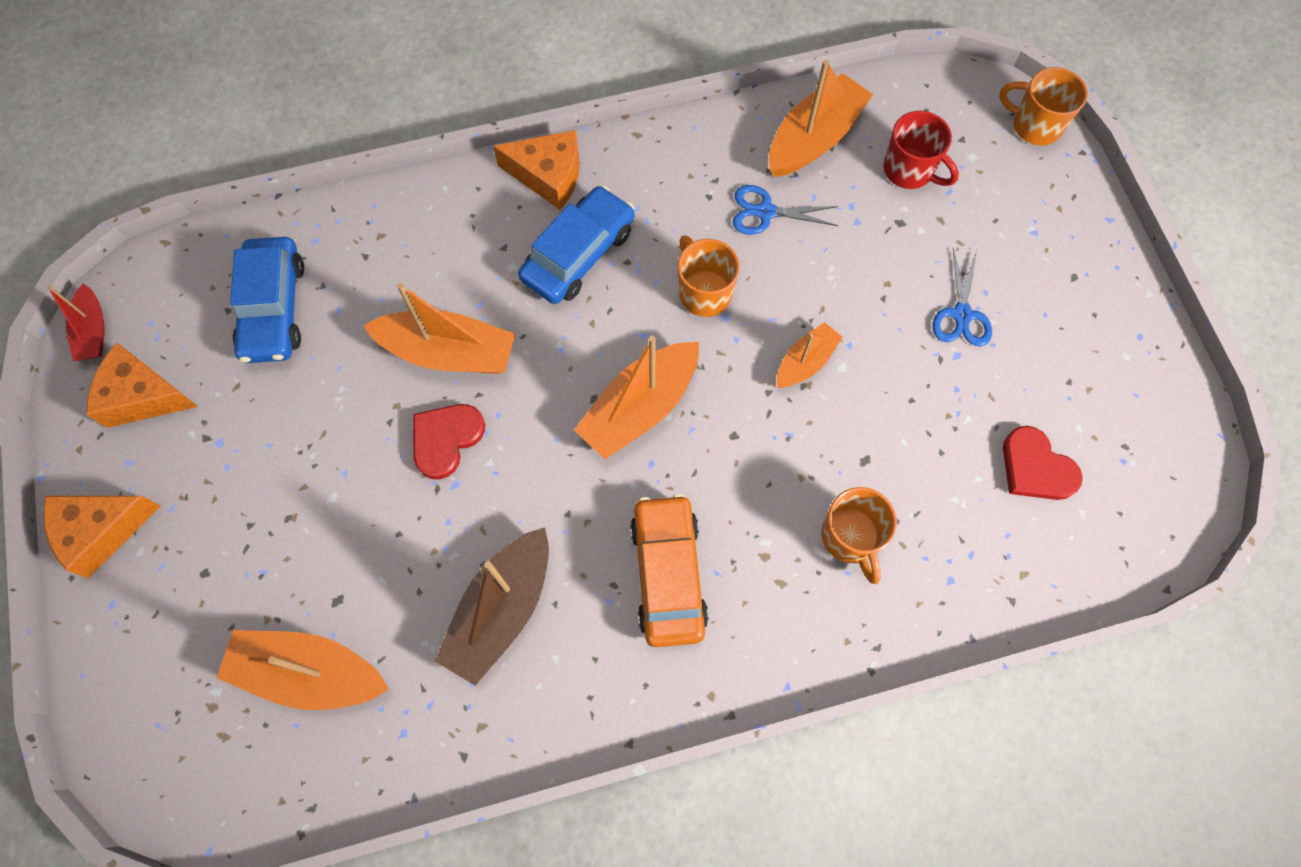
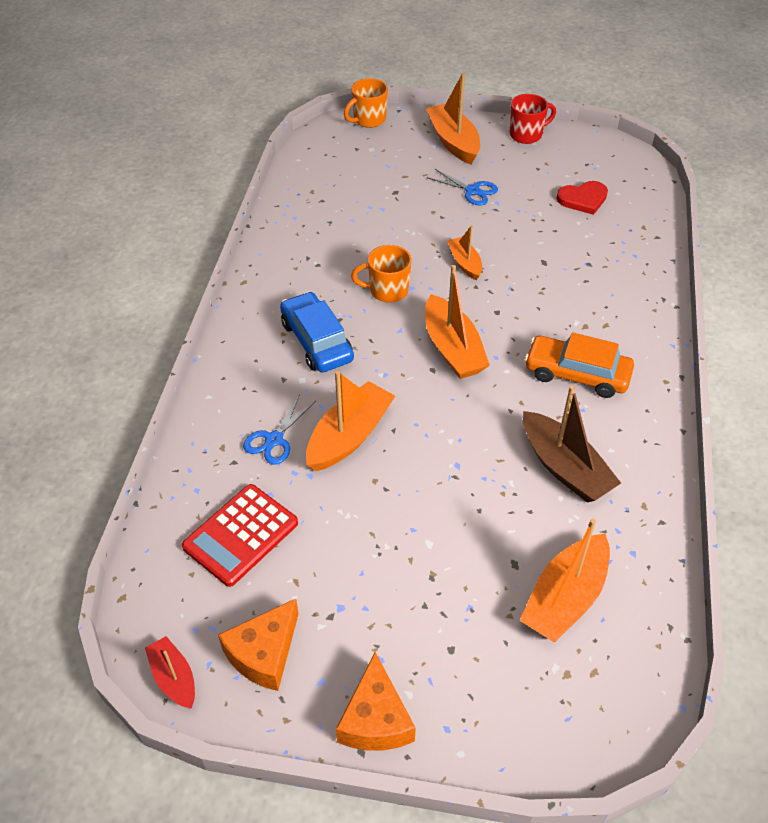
camera: 65 degrees left, 20 degrees down
red boat [47,284,105,361] -> red boat turned 135 degrees counterclockwise [145,636,195,709]
blue car [230,237,304,363] -> red calculator [182,484,298,587]
red heart [413,404,485,479] -> none
orange cheese [493,130,580,210] -> none
blue scissors [733,185,838,235] -> blue scissors moved to [243,394,316,465]
orange boat [769,60,873,177] -> orange boat moved to [426,73,480,165]
orange mug [822,487,897,584] -> none
red mug [883,111,959,189] -> red mug moved to [510,94,556,144]

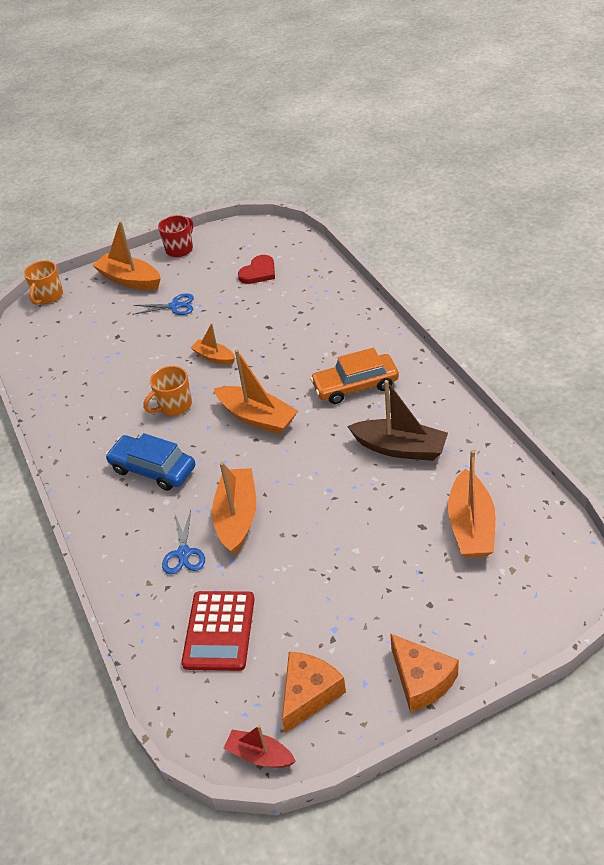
camera: 30 degrees left, 5 degrees down
orange cheese [218,599,299,691] -> orange cheese turned 150 degrees counterclockwise [282,652,346,733]

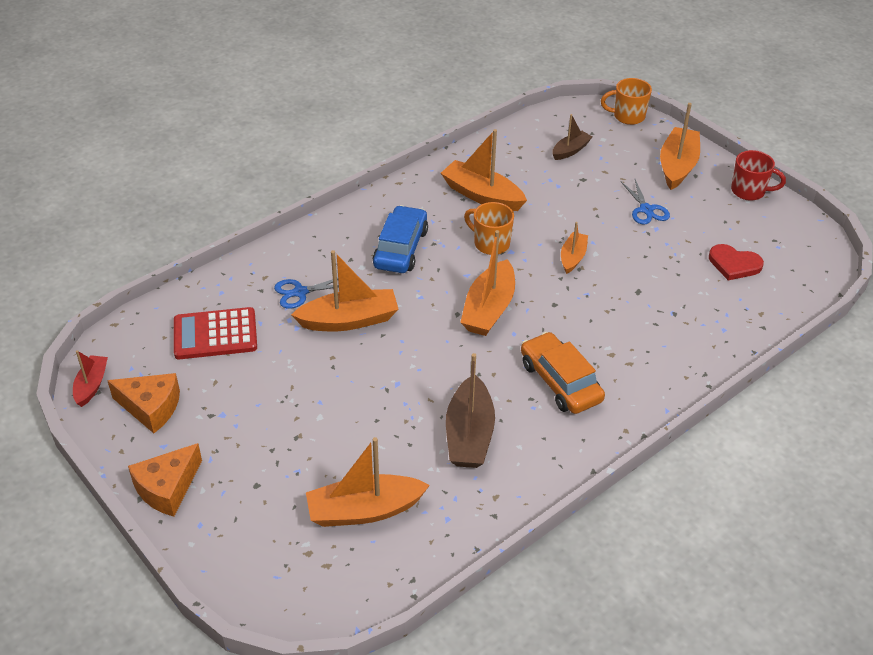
camera: 70 degrees right, 0 degrees up
none -> orange boat [441,129,527,211]
none -> brown boat [552,114,592,160]

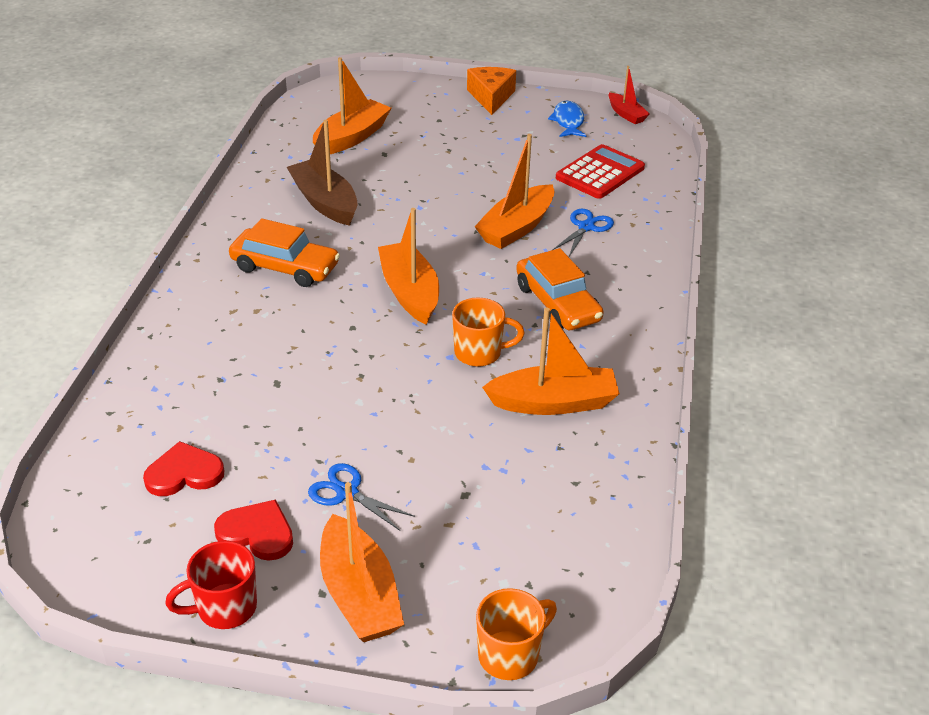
camera: 140 degrees right, 5 degrees down
orange cheese [107,373,180,433] -> blue fish [548,101,587,137]
blue car [373,205,428,273] -> orange car [516,248,604,330]
brown boat [552,114,592,160] -> none
orange boat [561,222,588,274] -> none
none -> red heart [214,500,293,561]

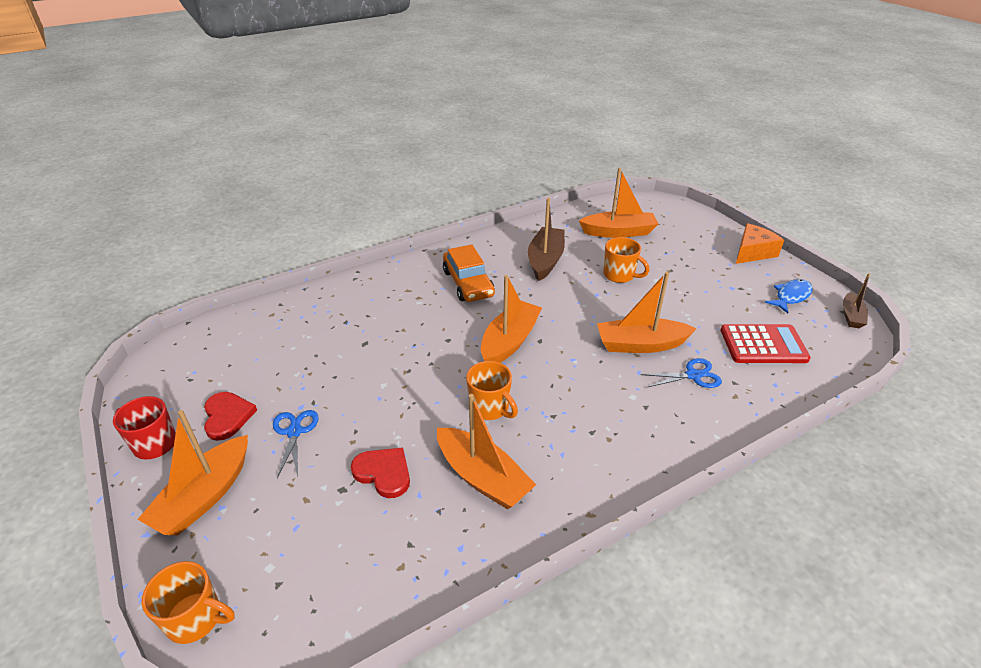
camera: 50 degrees right, 0 degrees up
red heart [143,441,224,496] -> red heart moved to [351,448,410,498]
orange car [516,248,604,330] -> none
red boat [609,66,650,124] -> brown boat [843,273,870,328]
none -> orange mug [603,237,650,283]

